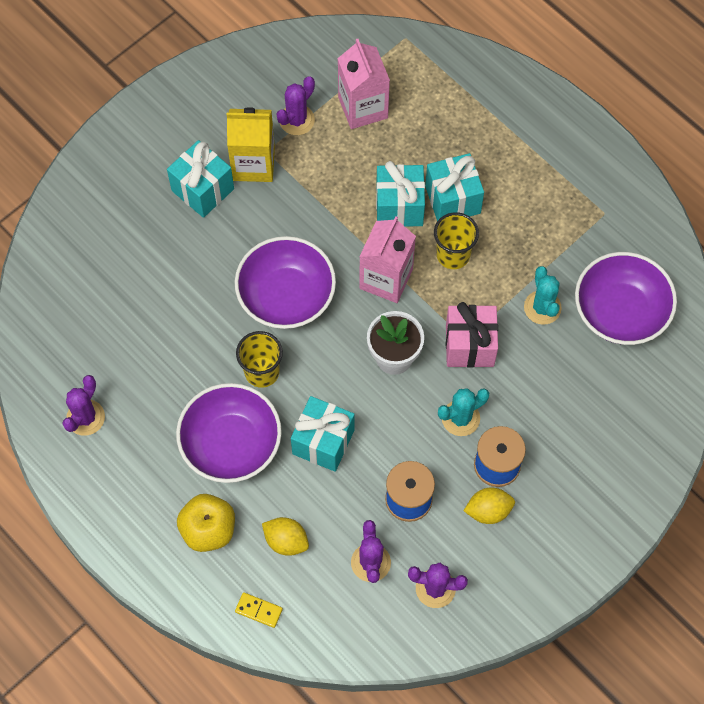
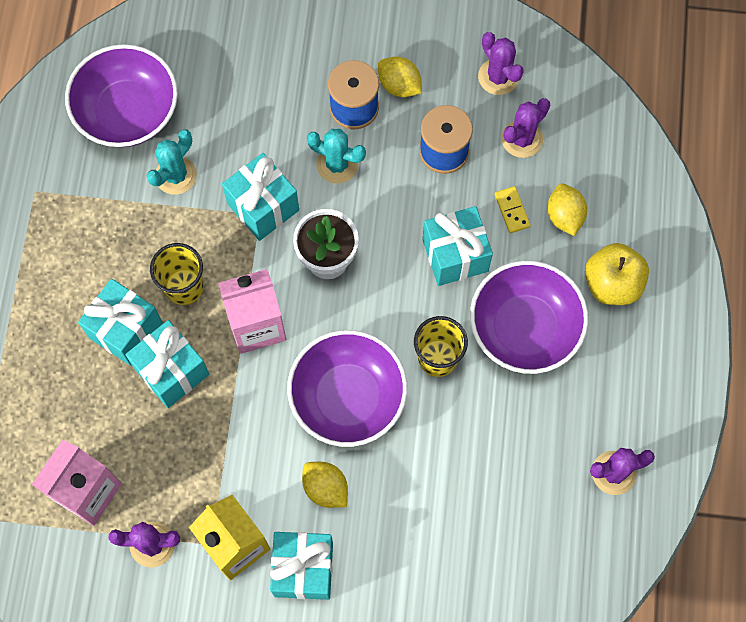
camera: 130 degrees left, 5 degrees up
yellow domino [235,592,283,628] -> yellow domino moved to [495,186,531,233]
pink gift [446,302,498,368] -> turquoise gift [222,153,299,241]
none -> yellow lemon [302,462,348,508]

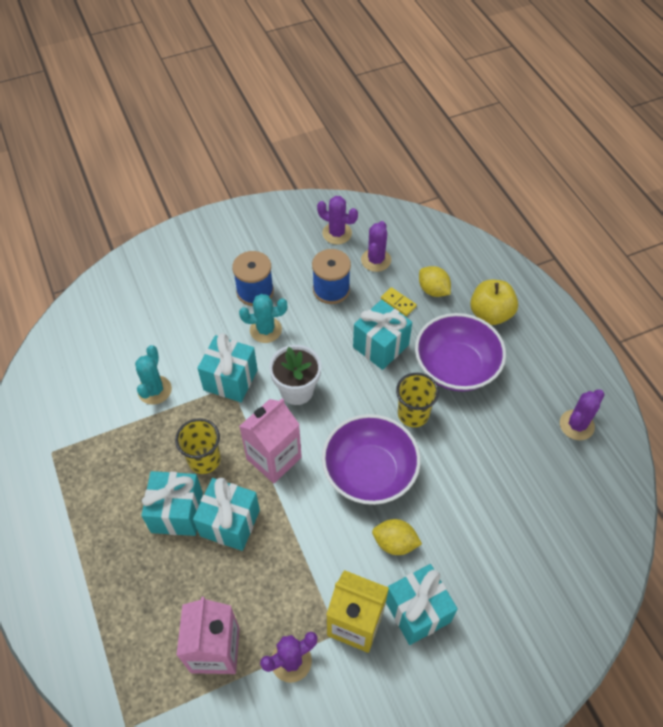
camera: 30 degrees left, 15 degrees down
purple bowl [65,44,178,147] -> none
yellow lemon [378,57,422,97] -> none

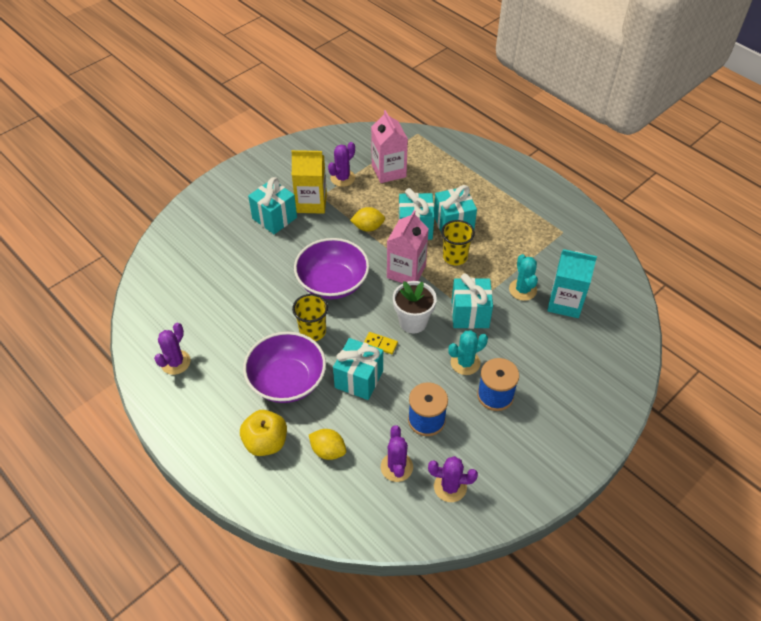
camera: 160 degrees right, 5 degrees down
yellow lemon [372,519,422,555] -> yellow lemon moved to [350,207,385,232]
yellow domino [381,287,417,316] -> yellow domino moved to [364,332,398,354]
none -> turquoise carton [547,249,597,318]

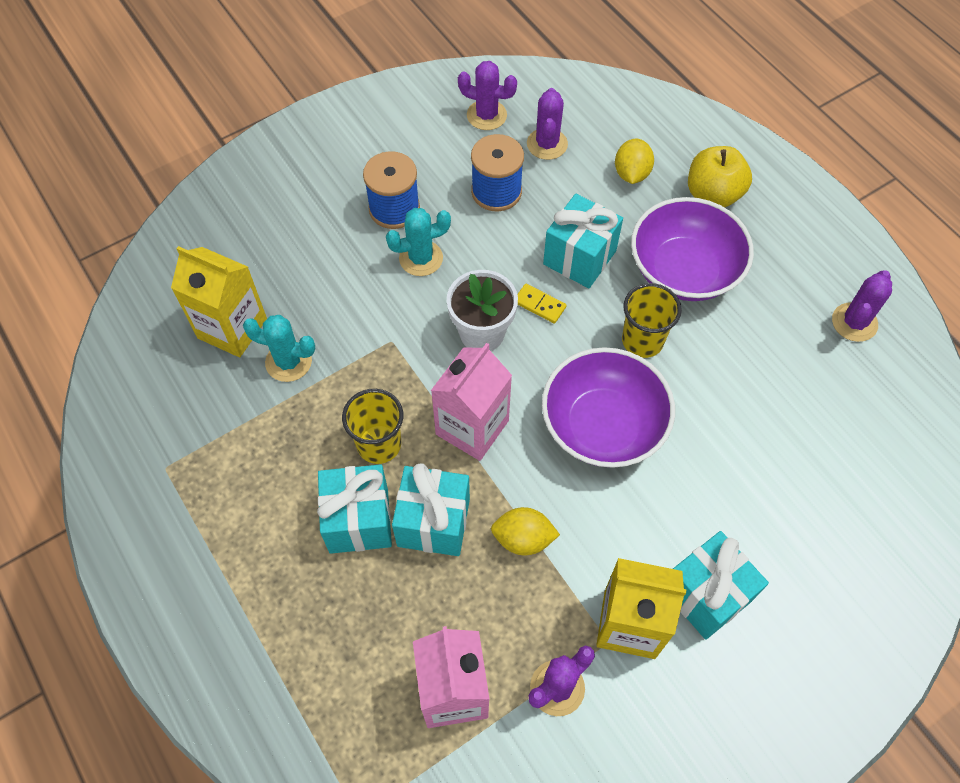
camera: 170 degrees left, 10 degrees up
yellow lemon [309,429,346,460] -> yellow lemon turned 60 degrees clockwise [615,139,654,184]
turquoise gift [452,274,493,329] -> none
turquoise cactus [509,254,538,301] -> turquoise cactus turned 75 degrees counterclockwise [243,315,315,382]
turquoise carton [547,249,597,318] -> yellow carton [171,246,267,357]

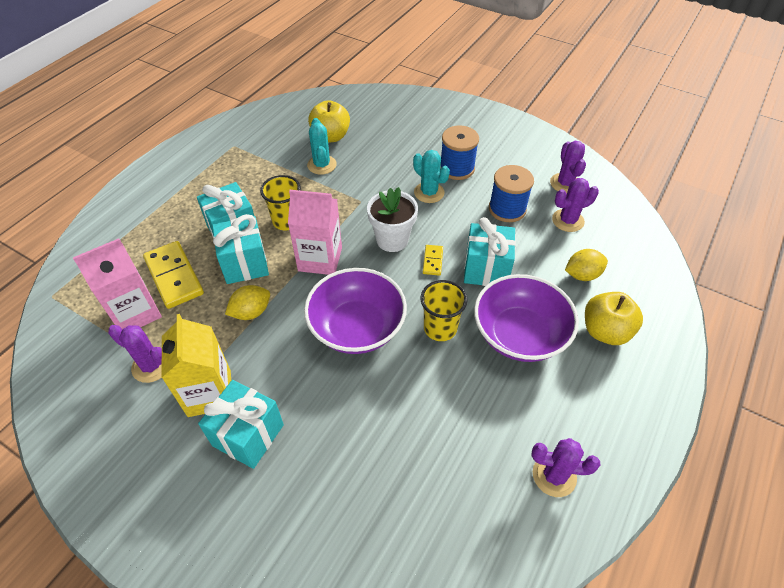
camera: 65 degrees right, 10 degrees down
yellow carton [171,246,267,357] -> yellow apple [308,100,350,143]
yellow lemon [491,507,560,555] -> yellow lemon turned 75 degrees clockwise [225,285,270,320]
none -> yellow domino [143,241,204,309]

